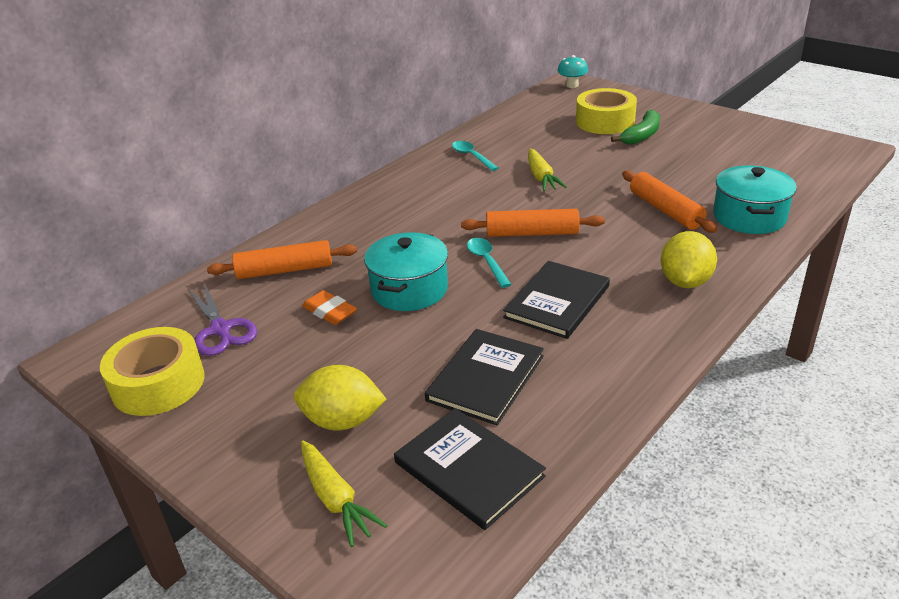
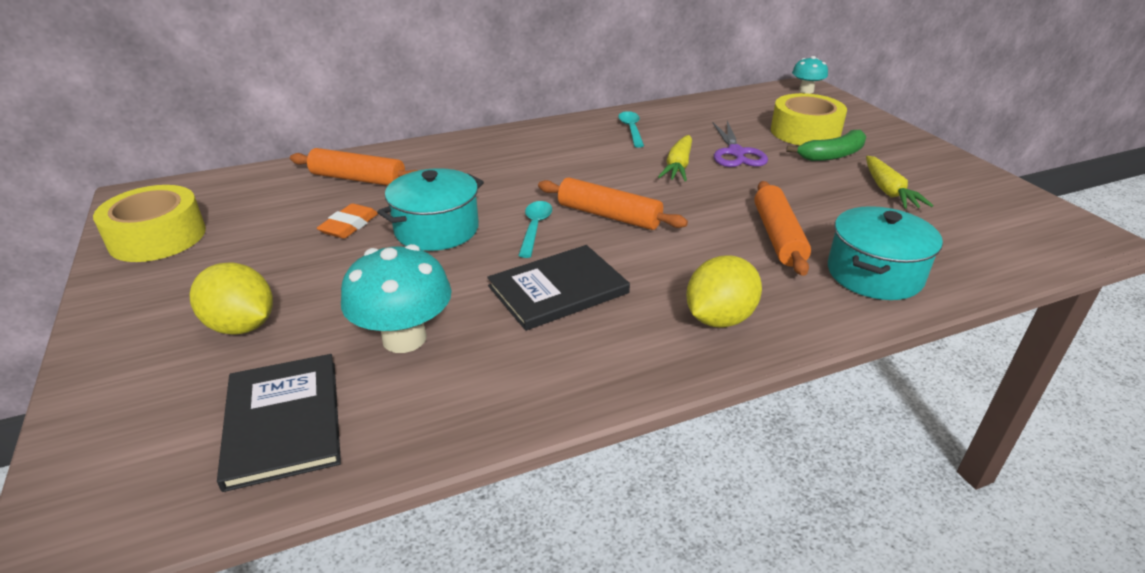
camera: 25 degrees right, 0 degrees up
purple scissors [188,283,257,356] -> purple scissors moved to [713,121,768,167]
yellow carrot [301,440,388,547] -> yellow carrot moved to [866,156,933,209]
orange eraser [302,290,357,325] -> orange eraser turned 45 degrees clockwise [317,203,378,239]
black book [425,329,544,426] -> turquoise mushroom [341,244,452,353]

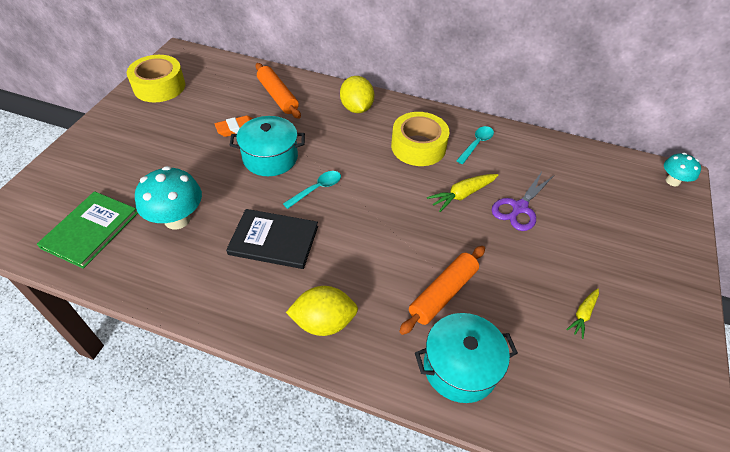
camera: 40 degrees right, 15 degrees up
yellow lemon [190,262,273,335] -> yellow lemon moved to [340,76,374,113]
black book [217,354,341,492] -> green book [37,191,138,269]
orange rolling pin [538,178,688,230] -> none
yellow tape [771,93,847,145] -> yellow tape moved to [391,112,450,166]
green banana [786,130,866,161] -> none
yellow carrot [866,156,933,209] -> yellow carrot [566,289,599,339], size x0.66

